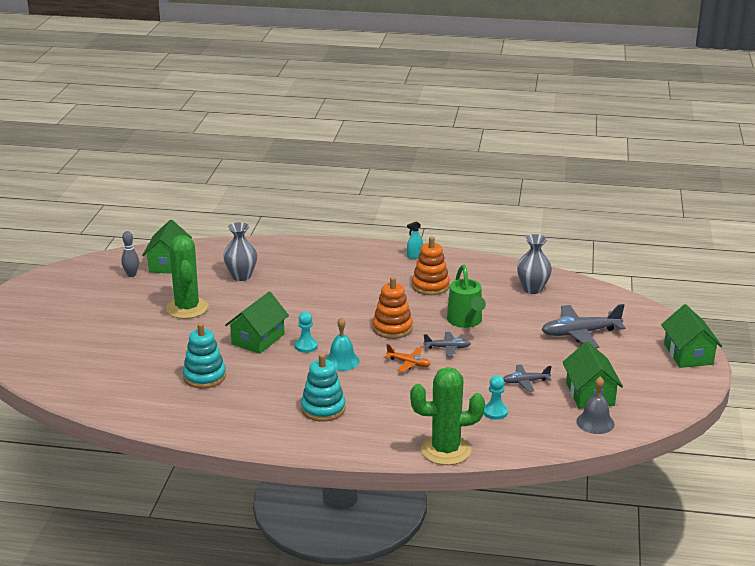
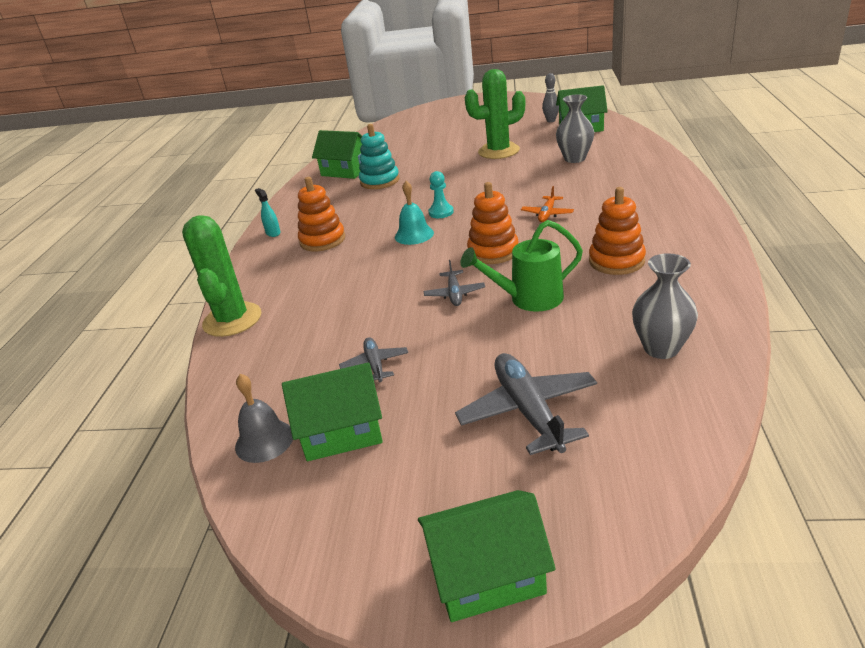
camera: 90 degrees right, 5 degrees up
green house [225,292,289,354] -> green house moved to [312,130,362,179]
turquoise stacking toy [301,354,346,422] -> orange stacking toy [298,177,345,251]
orange plane [384,344,431,372] -> orange plane moved to [521,186,574,222]
turquoise spray bottle [407,221,423,259] -> turquoise spray bottle moved to [255,188,281,237]
turquoise pawn [484,375,508,420] -> none

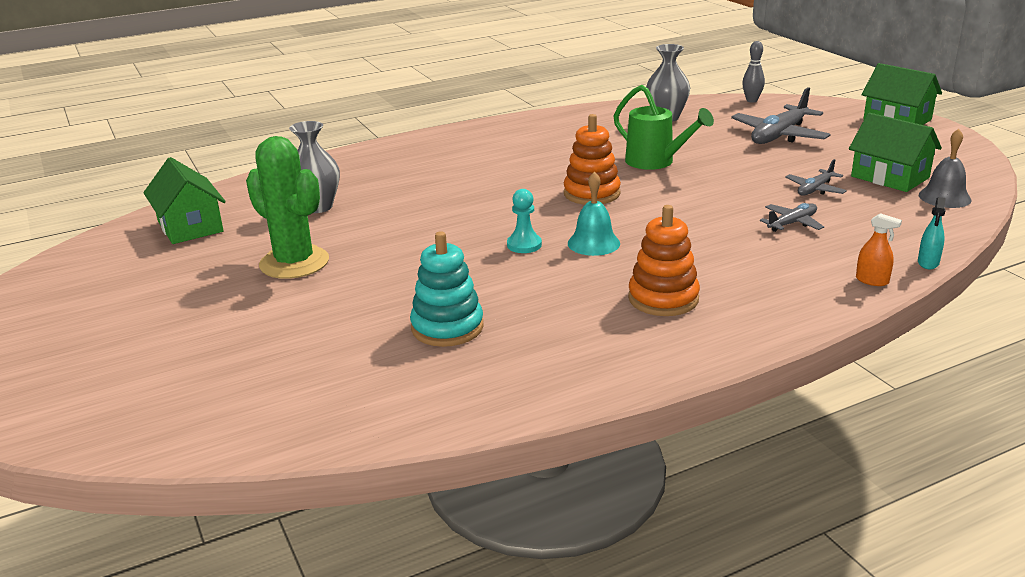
camera: 125 degrees left, 5 degrees down
green cactus [182,215,261,337] -> orange spray bottle [856,213,902,286]
turquoise spray bottle [255,188,281,237] -> turquoise spray bottle moved to [918,197,946,269]
green house [312,130,362,179] -> none
grey plane [424,260,485,306] -> grey plane moved to [760,203,824,232]
orange plane [521,186,574,222] -> none
grey bowling pin [542,73,559,122] -> grey bowling pin moved to [742,41,765,102]
orange stacking toy [589,187,646,275] -> none

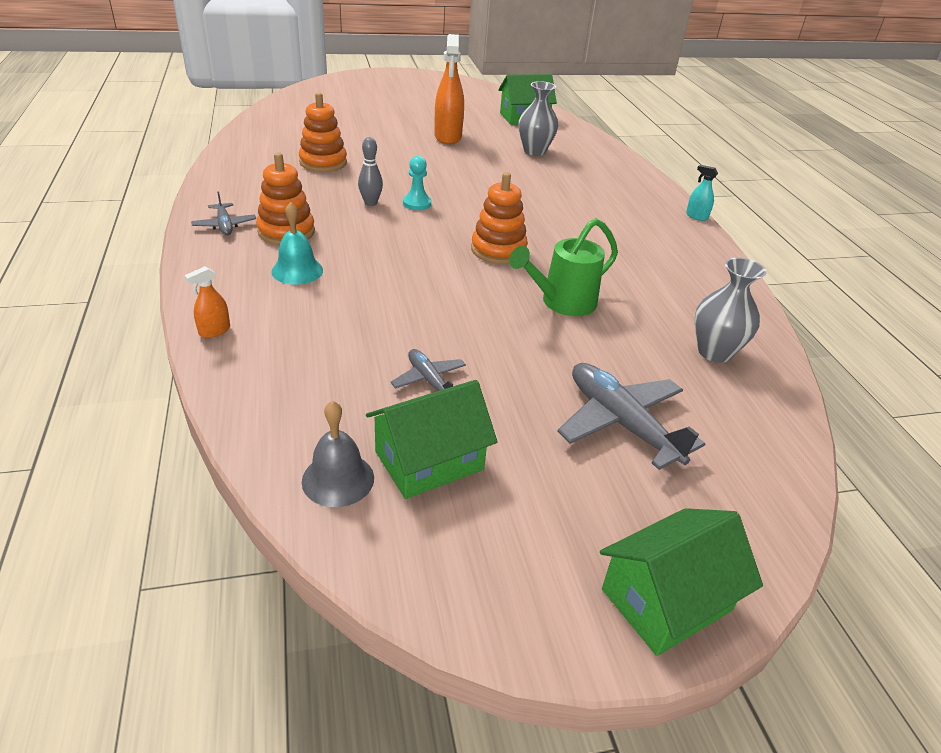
camera: 100 degrees right, 10 degrees up
green cactus [246,136,329,279] -> orange spray bottle [434,34,464,144]
turquoise stacking toy [410,231,484,347] -> orange stacking toy [299,92,347,172]
turquoise bell [568,171,620,256] -> turquoise bell moved to [271,202,323,285]
grey bowling pin [742,41,765,102] -> grey bowling pin moved to [358,137,383,206]
grey plane [760,203,824,232] -> grey plane moved to [191,191,256,235]
turquoise spray bottle [918,197,946,269] -> turquoise spray bottle moved to [686,165,718,221]

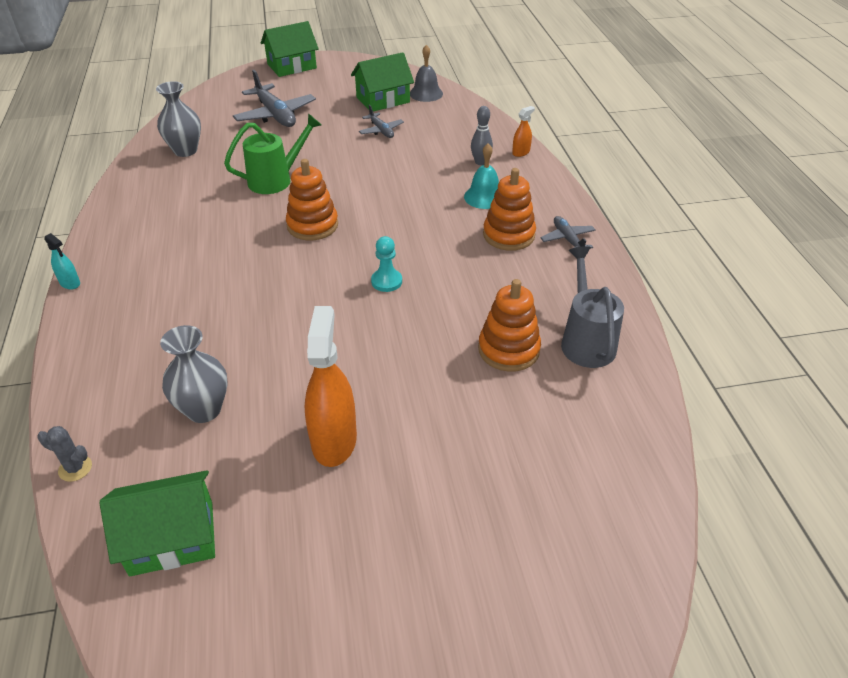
camera: 175 degrees left, 5 degrees up
grey bowling pin [358,137,383,206] -> grey bowling pin moved to [471,106,493,165]
none -> grey cactus [37,426,92,482]
none -> grey watering can [561,246,624,368]

